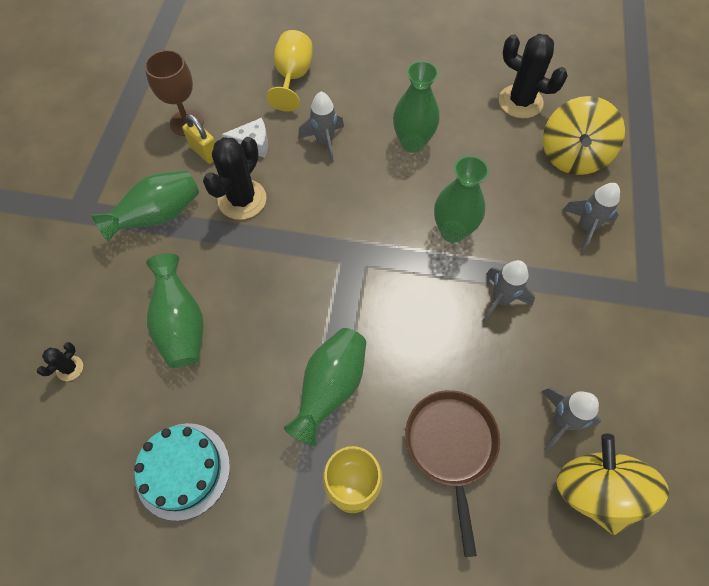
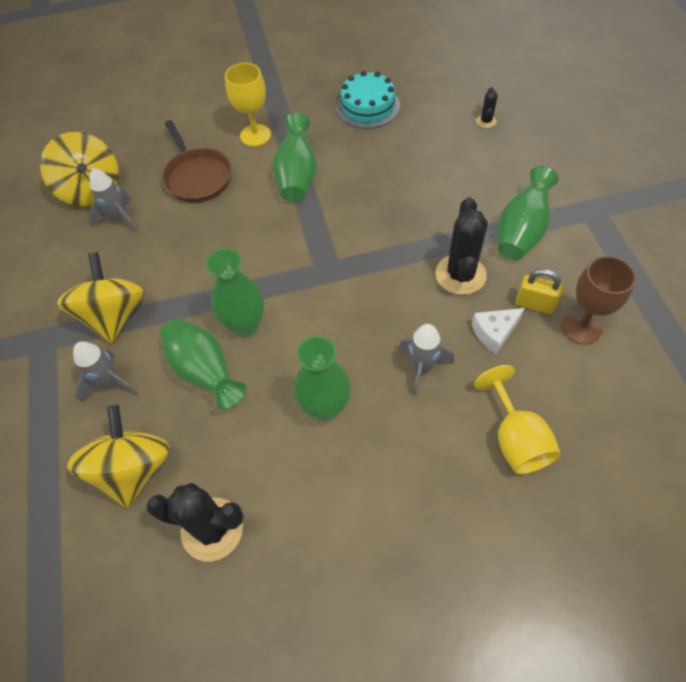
camera: 160 degrees right, 5 degrees down
green vase [146,253,203,368] -> green vase moved to [160,319,246,410]
grey rocket [483,260,535,323] -> none
none -> yellow spinning top [57,252,145,344]

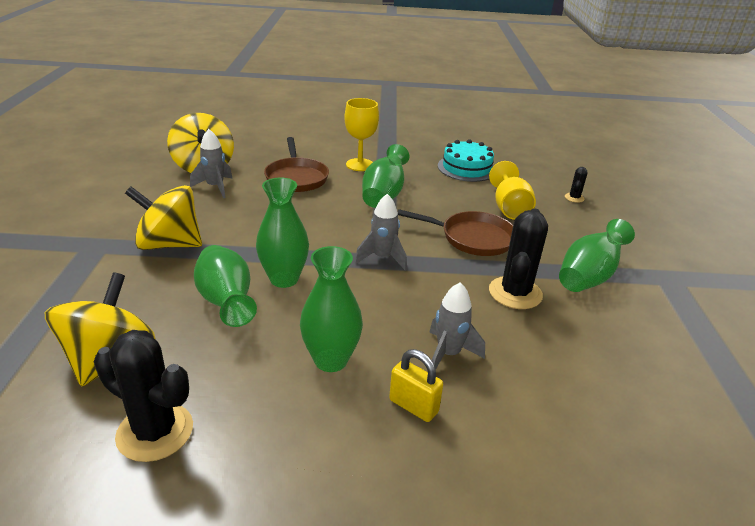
camera: 10 degrees right, 25 degrees down
yellow spinning top [57,252,145,344] -> yellow spinning top turned 90 degrees counterclockwise [125,185,202,250]
grey rocket [73,341,138,402] -> grey rocket moved to [355,194,407,271]
white cheese [472,308,525,354] -> none
yellow goblet [474,365,561,475] -> yellow goblet moved to [489,161,536,220]
yellow padlock [515,269,563,315] -> yellow padlock moved to [389,349,443,422]
brown goblet [562,256,636,345] -> none
none -> brown pan [398,209,513,256]

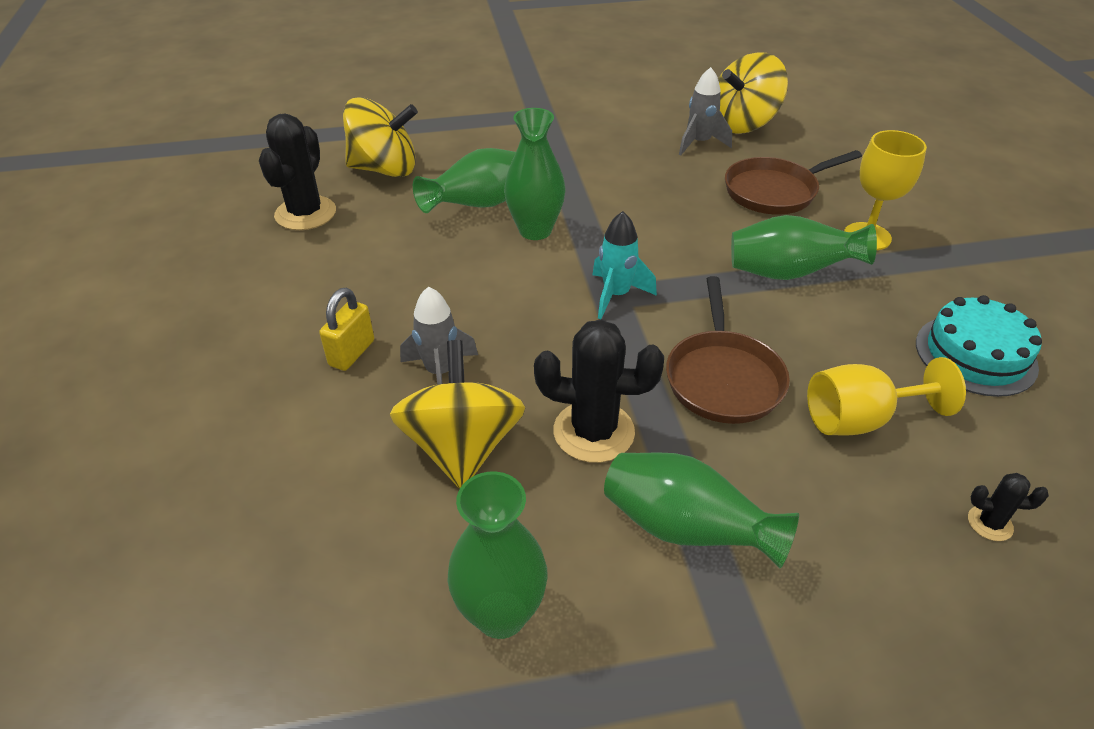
camera: 80 degrees right, 10 degrees up
yellow spinning top [125,185,202,250] -> yellow spinning top moved to [390,340,526,488]
green vase [300,246,363,372] -> green vase moved to [448,471,548,639]
grey rocket [355,194,407,271] -> turquoise rocket [592,211,657,319]

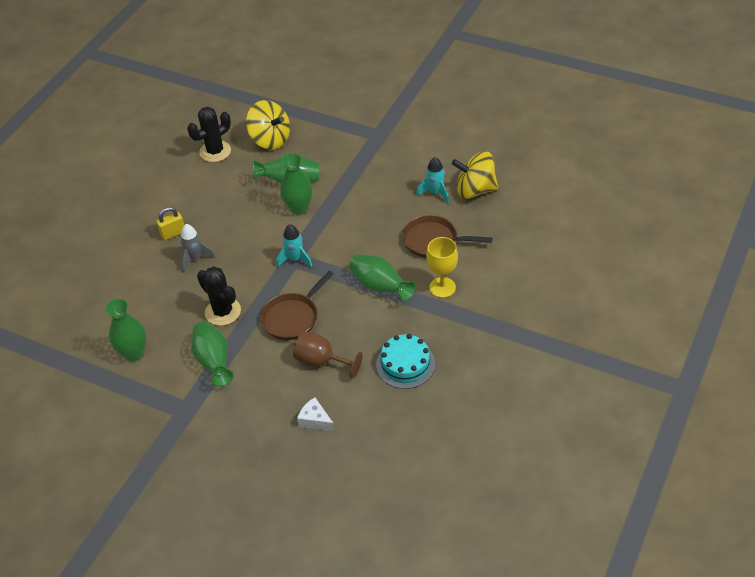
camera: 40 degrees right, 5 degrees up
yellow spinning top [390,340,526,488] -> none
grey rocket [679,67,732,155] -> turquoise rocket [416,157,449,204]
yellow goblet [807,357,966,435] -> brown goblet [293,331,363,379]
black cactus [968,473,1049,541] -> white cheese [297,397,335,431]

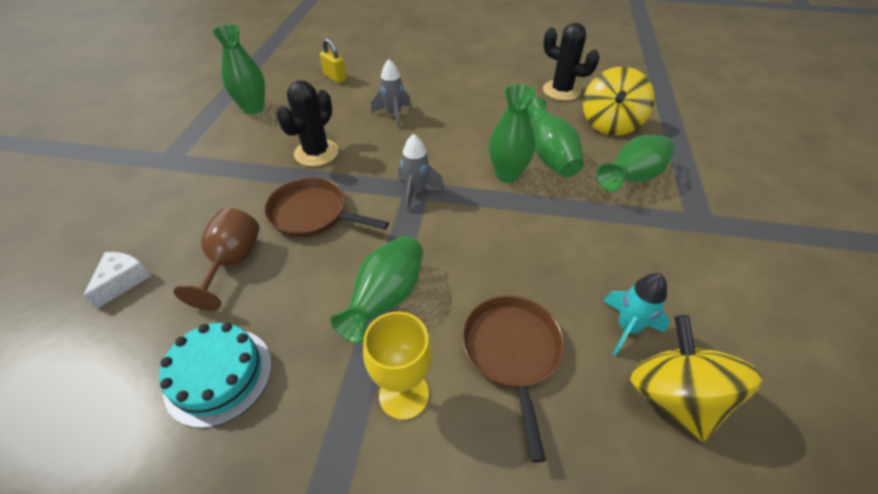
camera: 70 degrees right, 0 degrees up
yellow padlock [156,207,184,240] -> yellow padlock moved to [320,38,347,83]
green vase [191,322,234,386] -> green vase moved to [597,135,675,192]
turquoise rocket [276,224,313,268] -> grey rocket [398,134,444,212]

